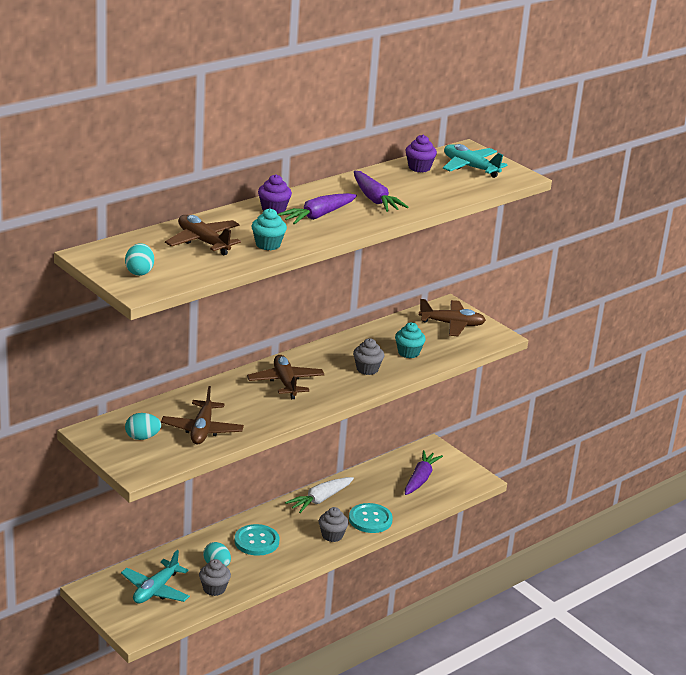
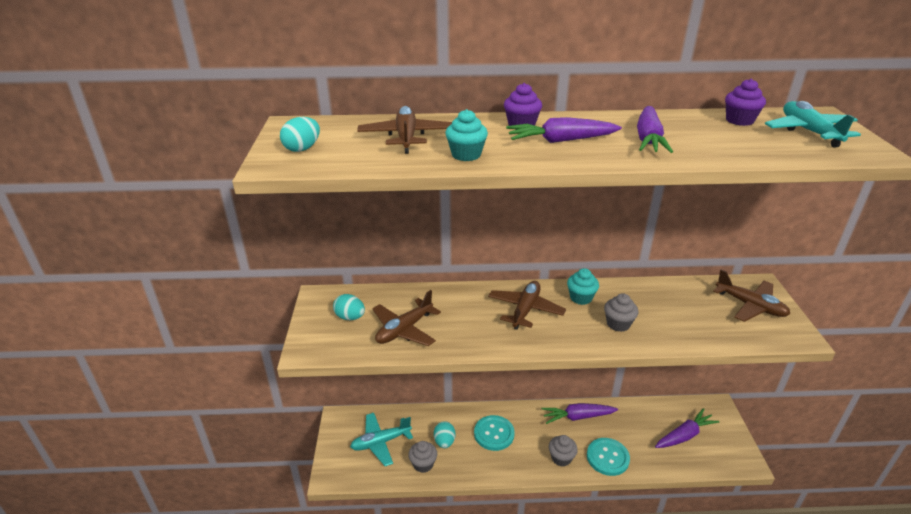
camera: 40 degrees right, 5 degrees up
white carrot [285,477,354,513] -> purple carrot [541,403,618,424]
turquoise cupcake [395,322,426,358] -> turquoise cupcake moved to [567,268,599,305]

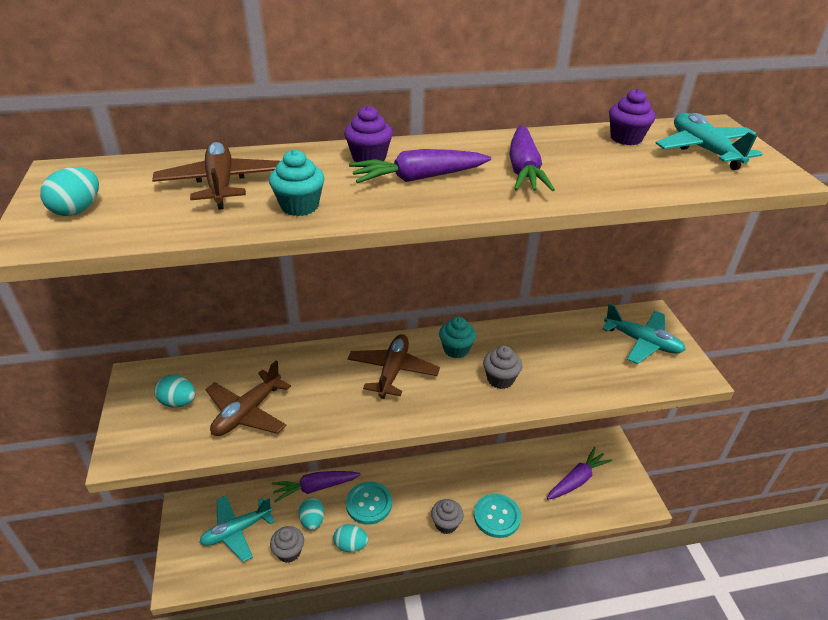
camera: 10 degrees left, 5 degrees up
purple carrot [541,403,618,424] -> purple carrot moved to [272,471,361,502]
brown plane [713,269,790,322] -> turquoise plane [602,304,686,364]
none -> turquoise egg [333,524,368,552]

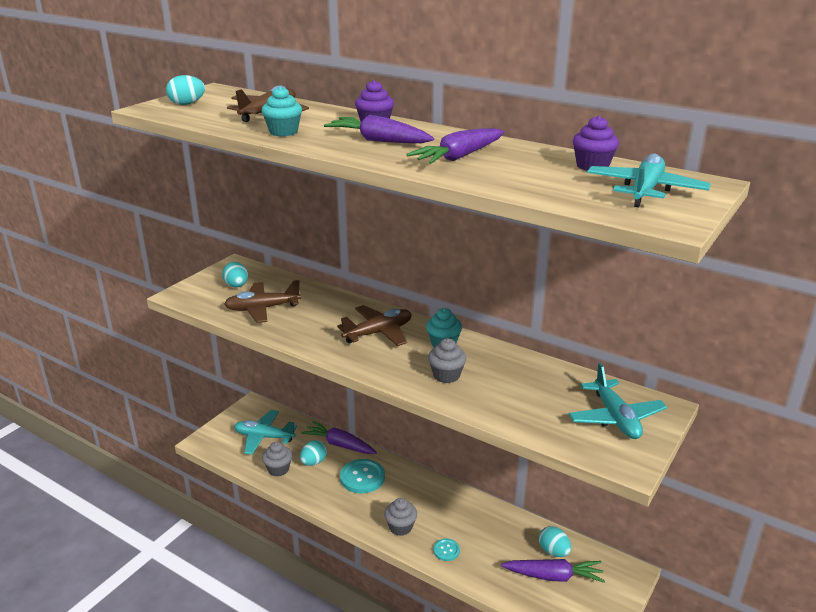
camera: 45 degrees right, 10 degrees down
turquoise egg [333,524,368,552] -> turquoise egg moved to [539,526,571,557]
turquoise button [474,494,521,538] -> turquoise button [433,539,460,561], size x0.53

